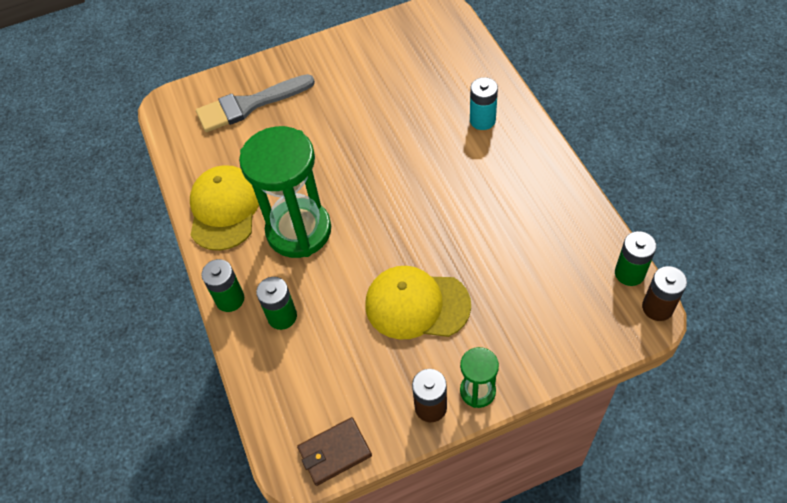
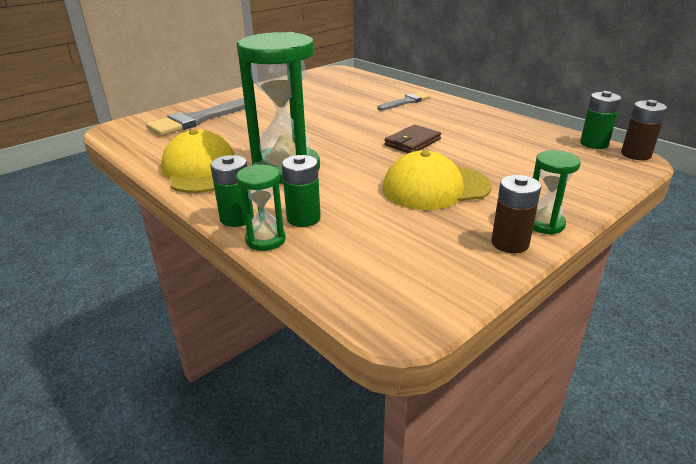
camera: 25 degrees left, 25 degrees down
brown wallet [297,417,372,486] -> brown wallet moved to [385,125,441,153]
turquoise battery [470,77,498,130] -> grey brush [378,92,430,111]
none -> green hourglass [236,164,286,251]

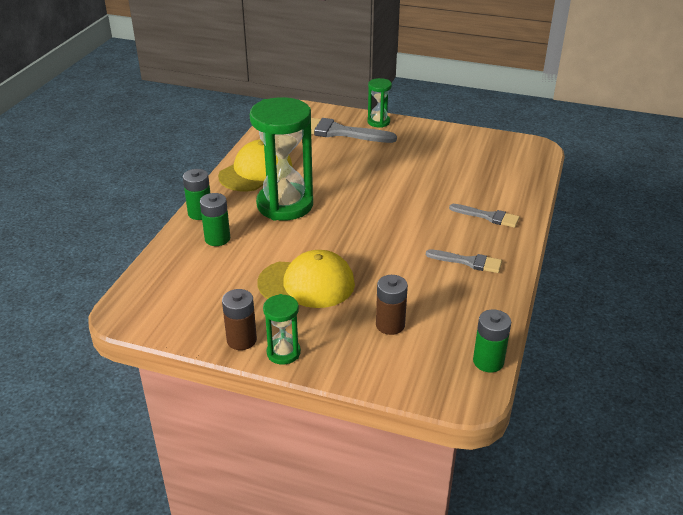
camera: 60 degrees right, 5 degrees up
green hourglass [236,164,286,251] -> green hourglass moved to [367,78,392,128]
yellow cap [382,150,492,210] -> yellow cap turned 135 degrees clockwise [257,250,355,308]
brown wallet [385,125,441,153] -> none
brown battery [621,100,667,160] -> brown battery moved to [376,275,408,335]
none -> grey brush [426,249,502,273]

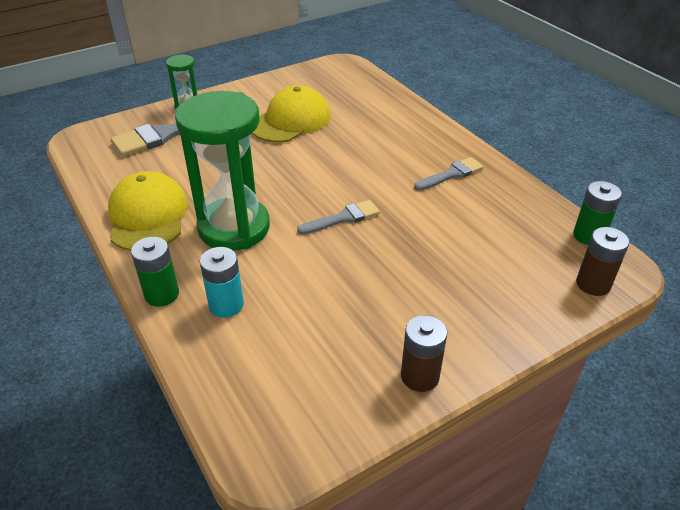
camera: 50 degrees left, 5 degrees up
green battery [200,193,230,246] -> turquoise battery [200,247,244,318]
yellow cap [257,250,355,308] -> yellow cap moved to [252,85,330,143]
green hourglass [263,294,301,365] -> none
brown battery [376,275,408,335] -> brown battery moved to [576,227,629,296]
grey brush [449,204,520,228] -> grey brush moved to [297,200,380,235]

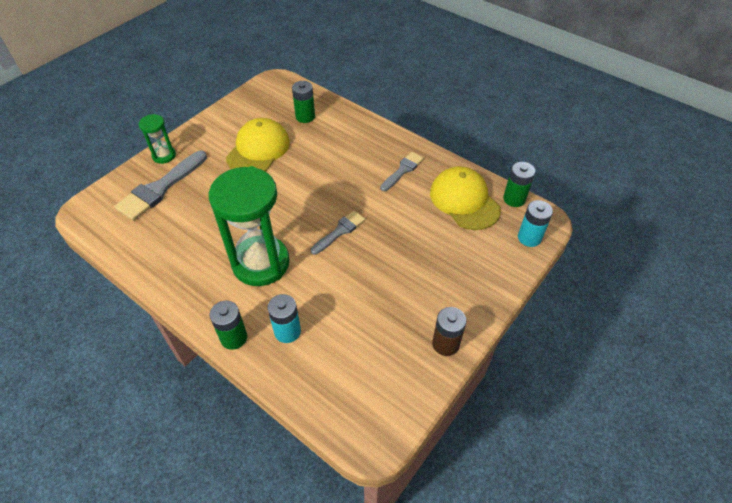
camera: 20 degrees left, 10 degrees up
yellow cap [108,171,188,251] -> yellow cap moved to [430,166,501,230]
brown battery [576,227,629,296] -> turquoise battery [518,200,553,247]
none -> green battery [292,81,315,123]

